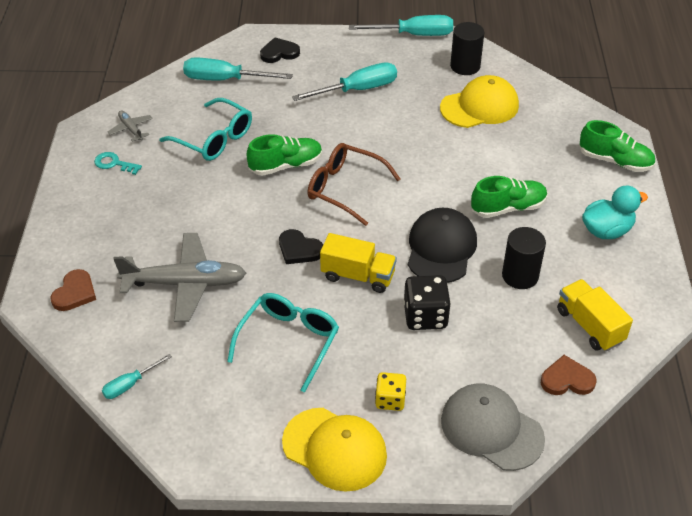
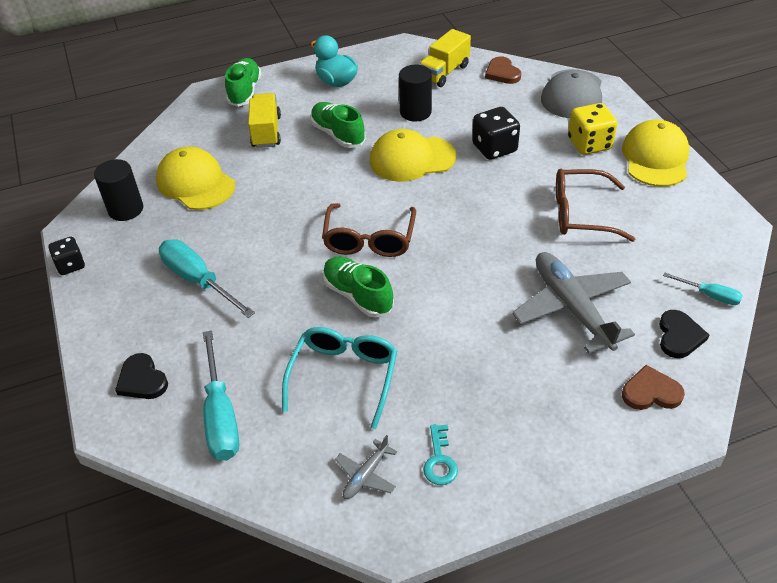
camera: 110 degrees left, 0 degrees up
turquoise glasses [227,293,339,393] -> brown glasses [556,169,635,242]
black heart [279,229,323,264] -> black heart moved to [659,310,709,358]
yellow truck [320,233,397,293] -> yellow truck moved to [248,93,281,148]
turquoise screwdriver [349,15,453,36] -> black dice [48,237,85,275]
yellow dice [375,372,406,411] -> yellow dice [568,103,617,155], size x1.55
black cap [408,208,477,283] -> yellow cap [370,129,457,182]

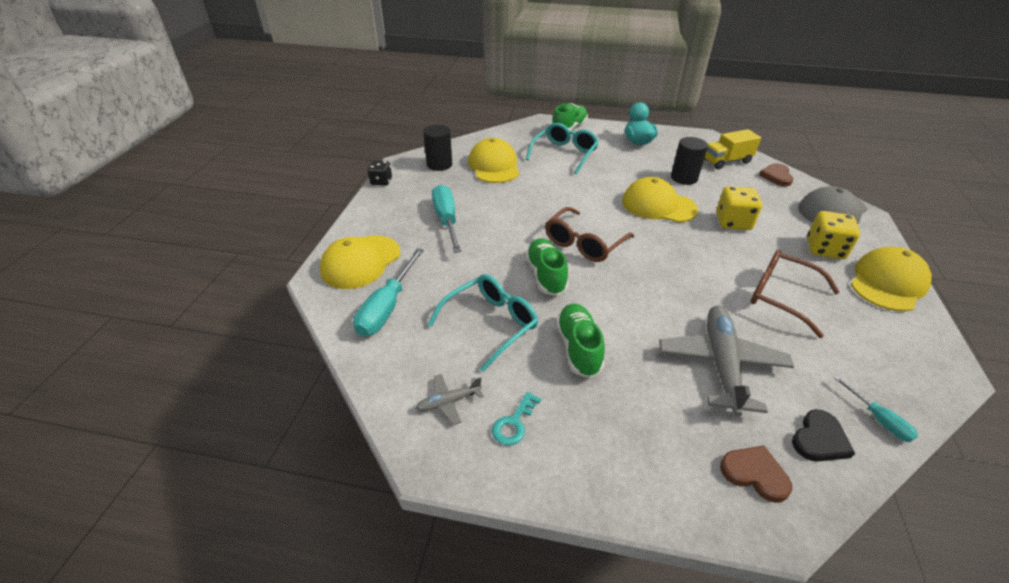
camera: 30 degrees right, 5 degrees down
black heart [115,353,168,399] -> yellow cap [320,235,400,289]
yellow truck [248,93,281,148] -> turquoise glasses [526,123,599,174]
green shoe [310,102,366,148] -> green shoe moved to [556,303,605,378]
black dice [472,107,520,160] -> yellow dice [716,186,762,230]

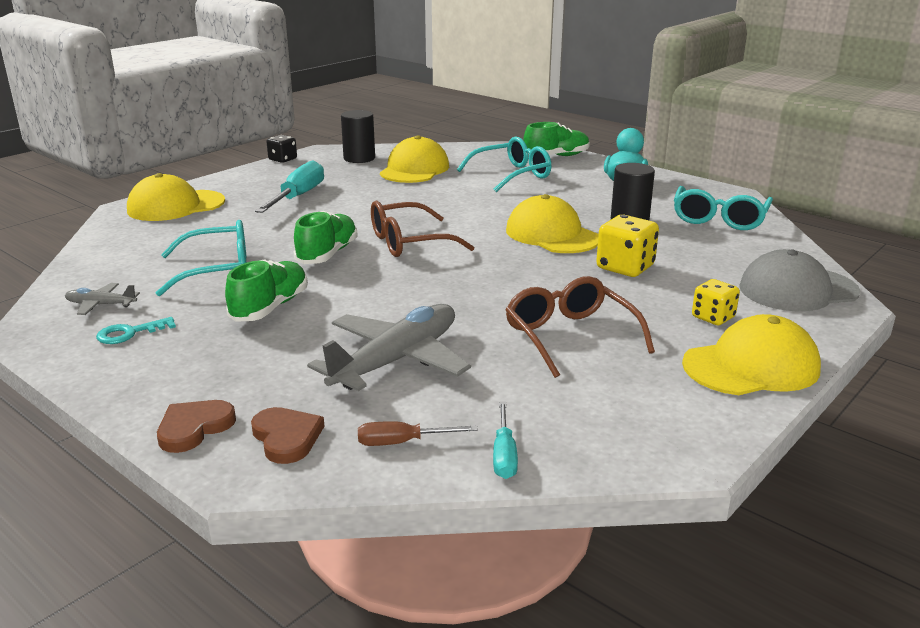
camera: 30 degrees right, 15 degrees down
turquoise screwdriver [353,248,424,337] -> none
yellow truck [704,129,761,169] -> turquoise glasses [674,186,773,230]
brown heart [759,163,793,186] -> brown heart moved to [157,400,236,453]
black heart [792,409,855,462] -> brown screwdriver [358,421,478,446]
yellow dice [807,211,860,259] -> yellow dice [692,279,740,325], size x0.64

